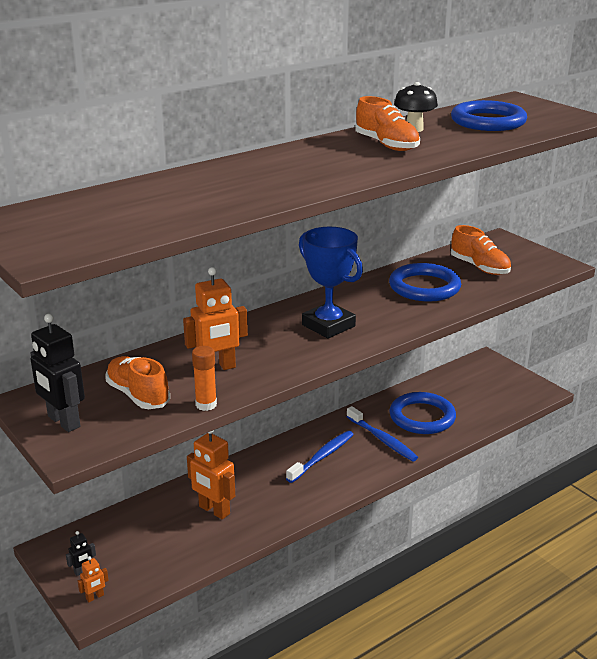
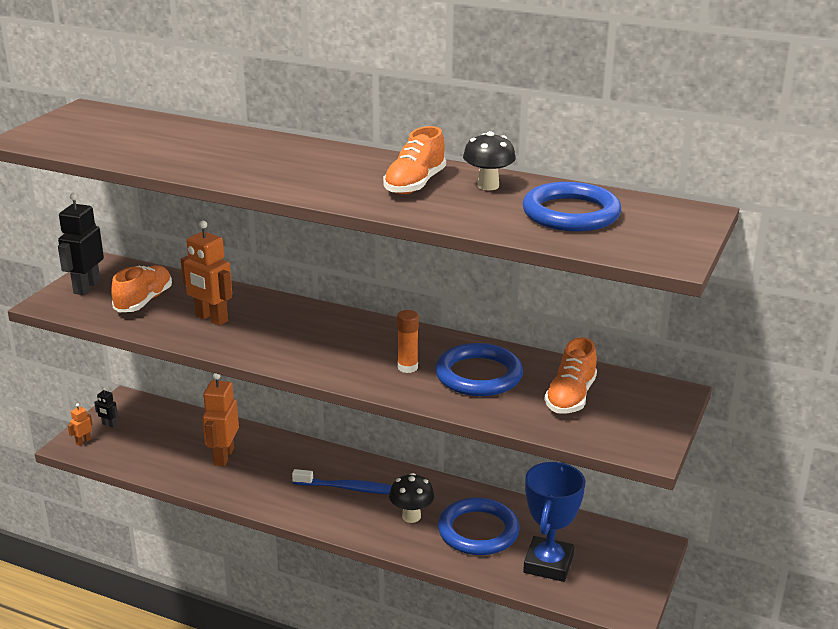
camera: 60 degrees right, 0 degrees up
orange robot [78,556,109,602] -> orange robot turned 105 degrees clockwise [68,403,92,446]
orange glue stick [192,346,217,411] -> orange glue stick moved to [397,310,419,373]
blue trophy [299,227,363,338] -> blue trophy moved to [523,462,586,582]
blue toothbrush [346,406,418,461] -> black mushroom [389,473,434,523]

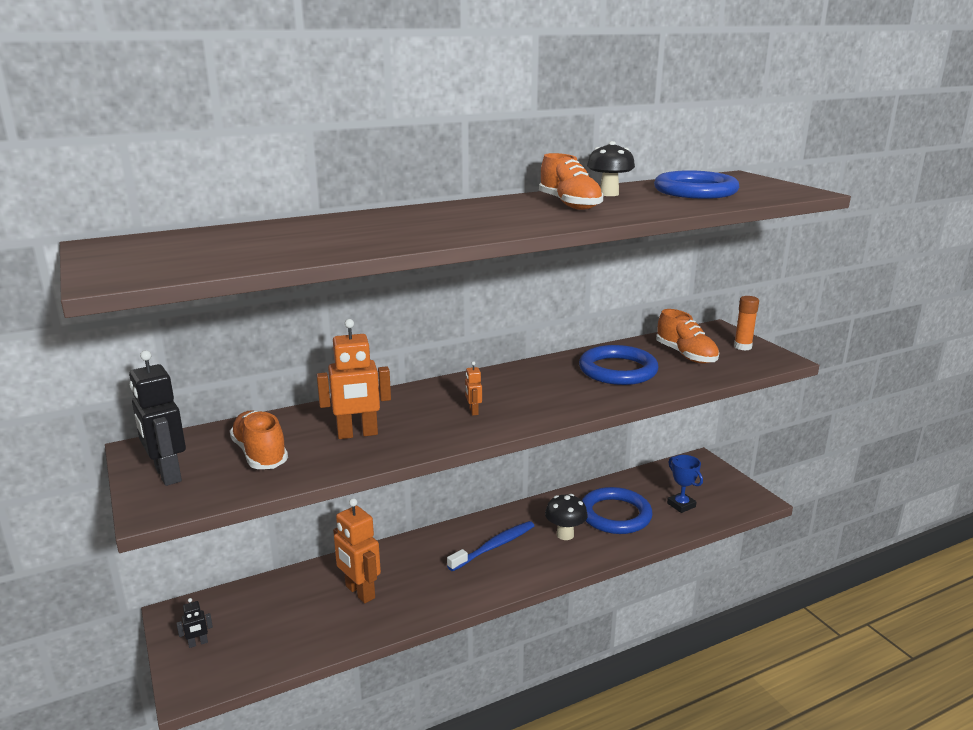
camera: 50 degrees left, 5 degrees down
orange robot [68,403,92,446] -> orange robot moved to [465,361,482,415]
orange glue stick [397,310,419,373] -> orange glue stick moved to [734,296,759,351]
blue trophy [523,462,586,582] -> blue trophy [667,455,703,513], size x0.57

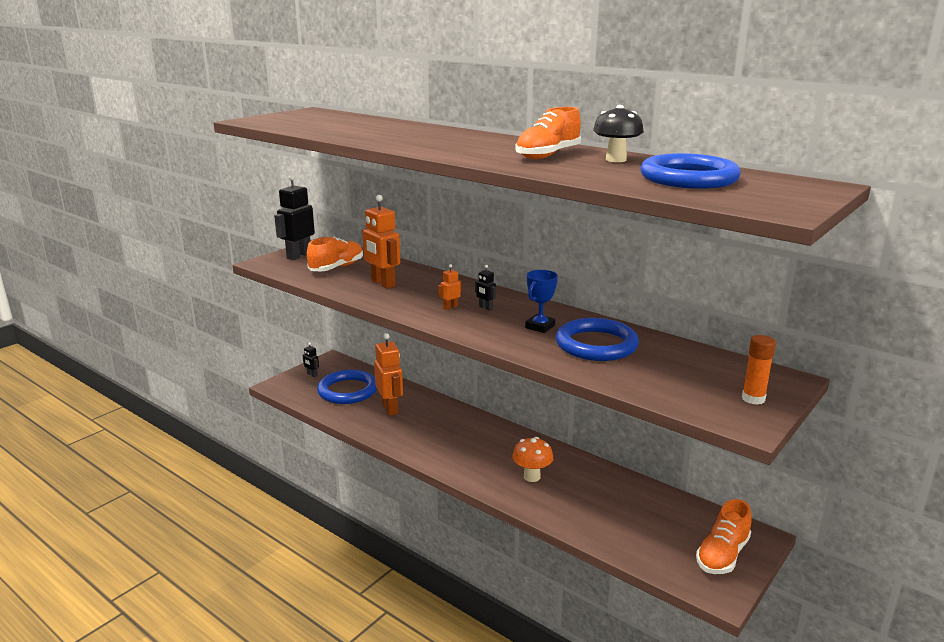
camera: 65 degrees right, 0 degrees up
orange robot [333,498,381,603] -> orange robot turned 135 degrees clockwise [374,333,403,416]
blue toothbrush [447,521,534,571] -> none
black mushroom [545,494,588,540] -> orange mushroom [512,437,553,482]
blue ring [582,487,653,534] -> blue ring moved to [317,370,377,404]
orange shoe [656,309,719,364] -> orange shoe moved to [696,499,751,574]
blue trophy [667,455,703,513] -> blue trophy moved to [525,270,558,333]
none -> black robot [475,265,496,311]

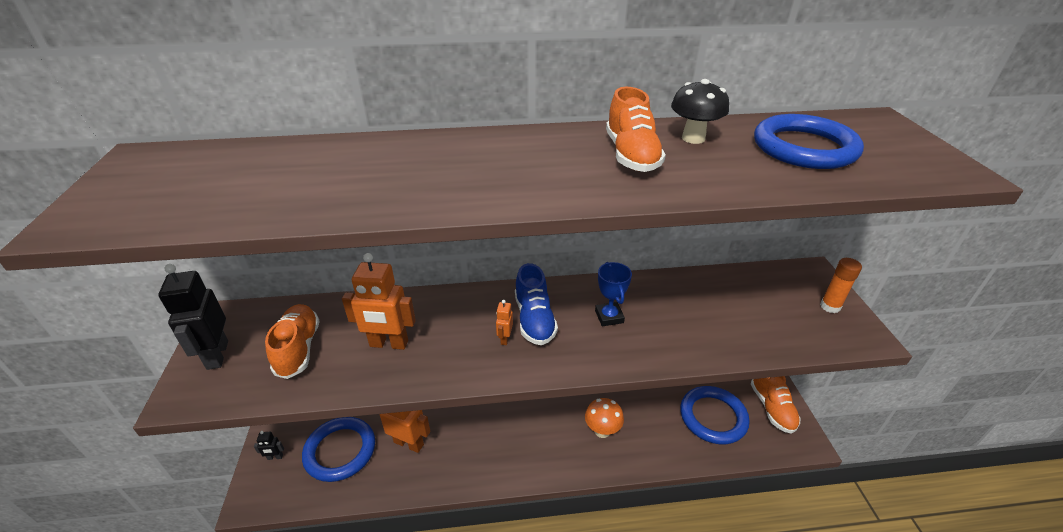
camera: 45 degrees left, 15 degrees up
black robot [475,265,496,311] -> blue shoe [515,263,558,345]
blue ring [556,318,639,361] -> blue ring moved to [680,386,749,444]

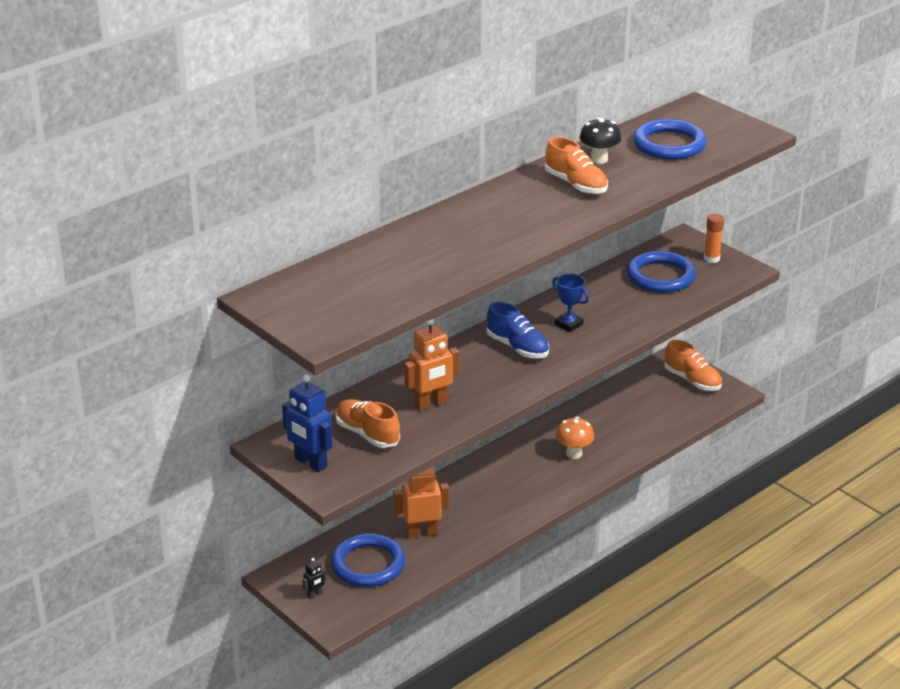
camera: 35 degrees left, 5 degrees down
black robot [158,264,228,370] -> blue robot [282,374,332,472]
orange robot [496,300,513,345] -> none
blue ring [680,386,749,444] -> blue ring moved to [627,251,696,293]

